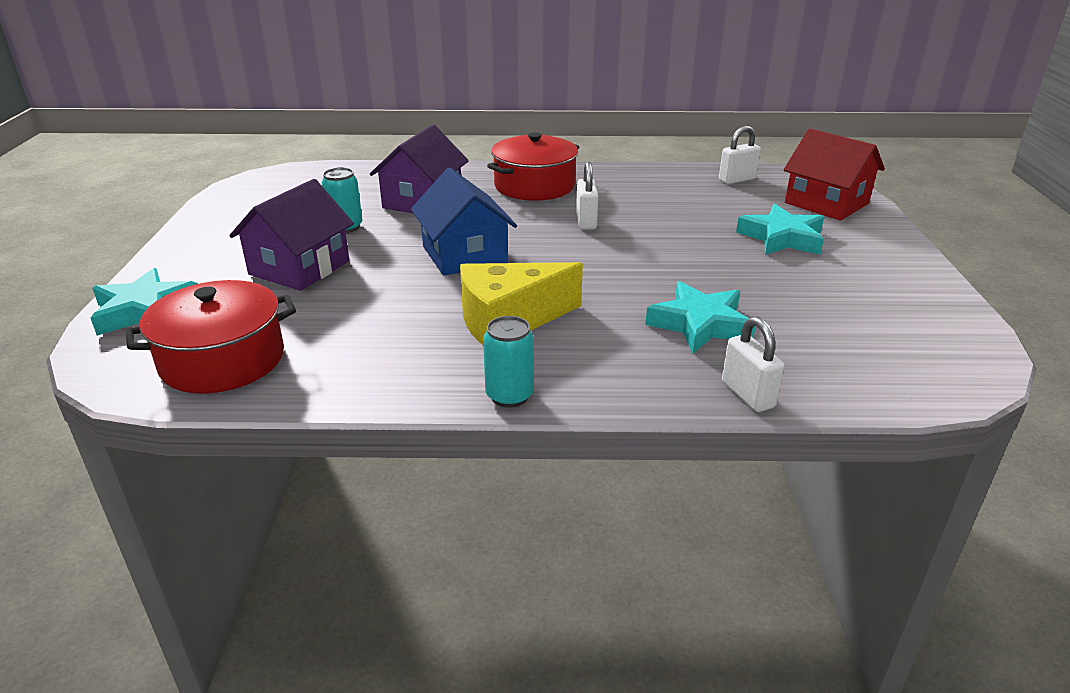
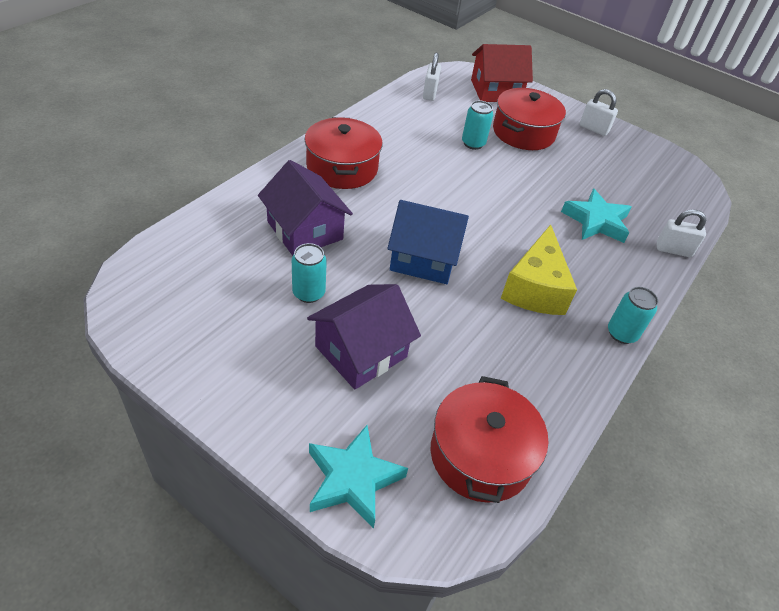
camera: 60 degrees left, 15 degrees up
purple house [229,179,354,291] -> purple house turned 75 degrees clockwise [307,284,421,389]
white padlock [576,162,599,229] -> white padlock moved to [580,89,618,136]
turquoise star [736,204,824,255] -> red pot [493,88,566,150]
none -> turquoise can [462,100,493,150]

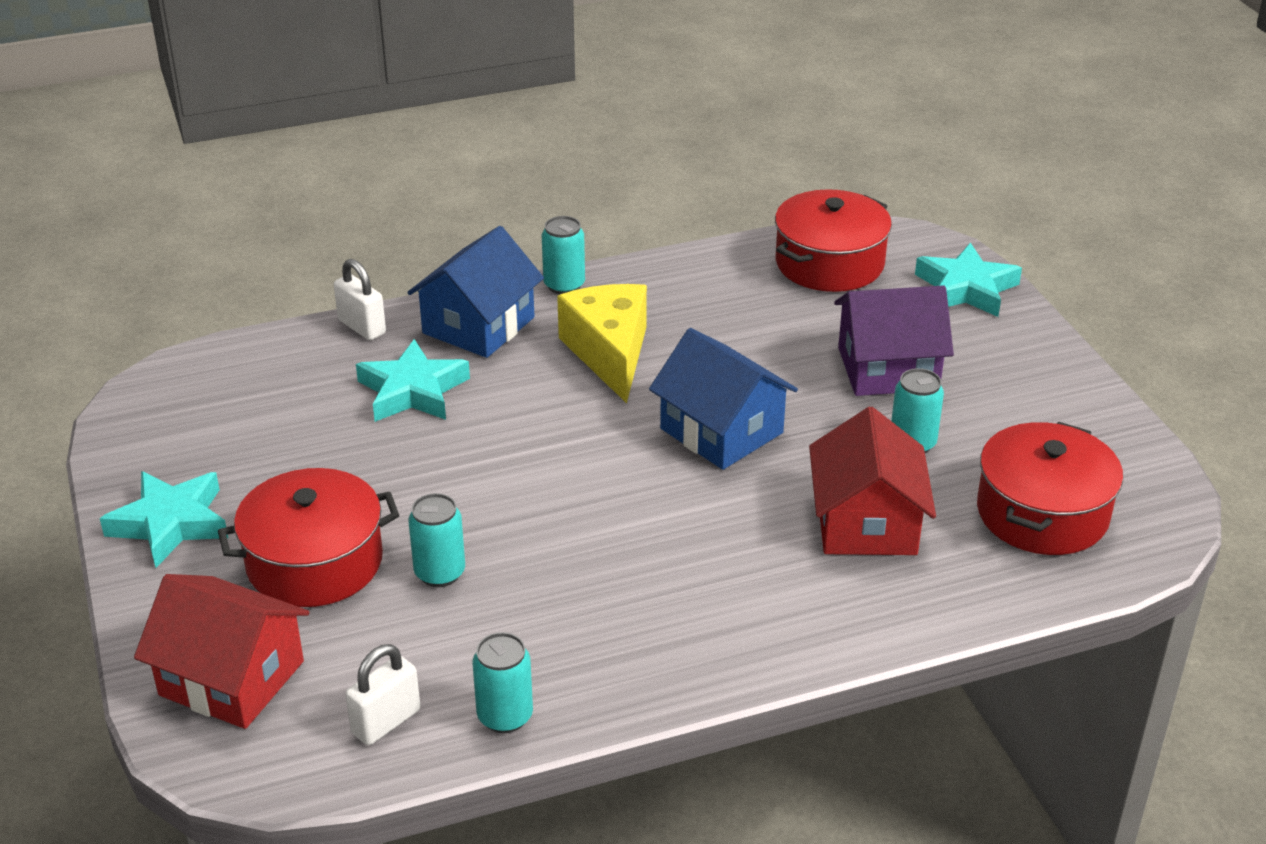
camera: 140 degrees left, 10 degrees down
purple house [258,160,353,256] -> red house [809,407,936,555]
red pot [304,117,382,189] -> red pot moved to [977,422,1123,555]
yellow cheese [501,224,577,315] -> yellow cheese turned 60 degrees counterclockwise [557,284,647,403]
white padlock [580,89,618,136] -> turquoise star [100,471,228,568]
none -> blue house [407,226,544,358]
none -> turquoise can [473,632,533,733]

